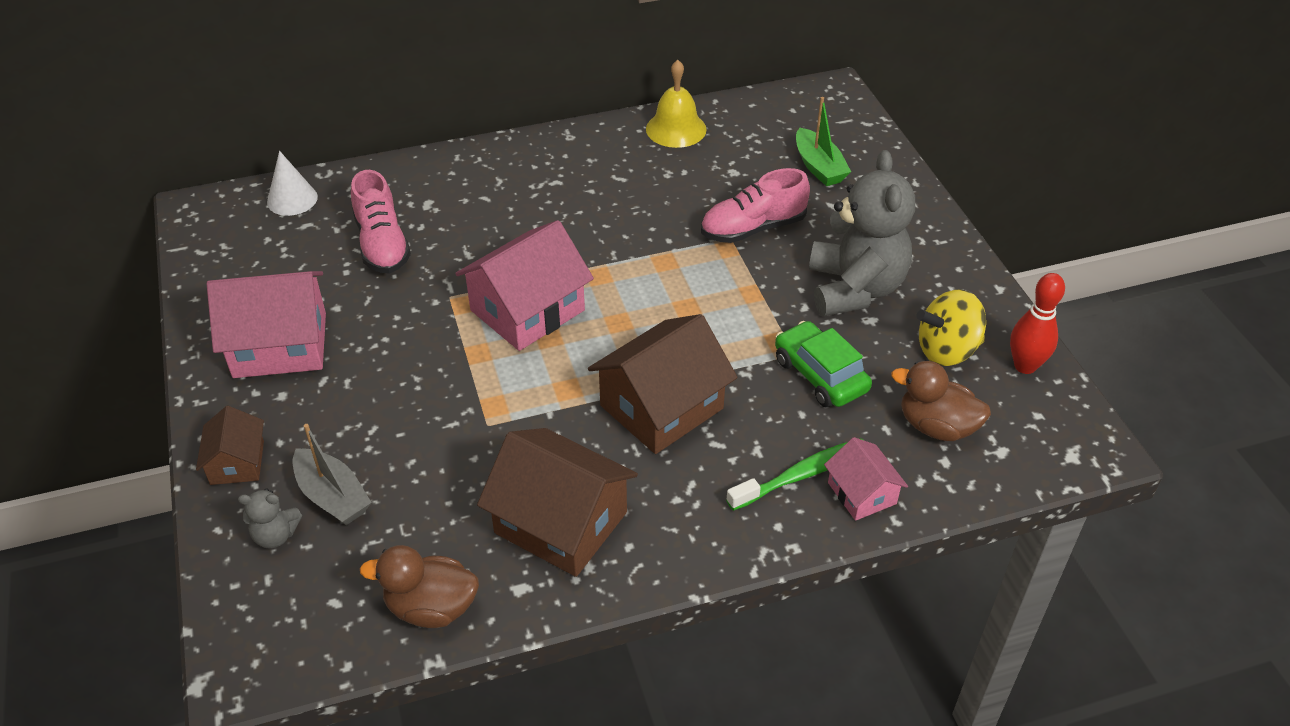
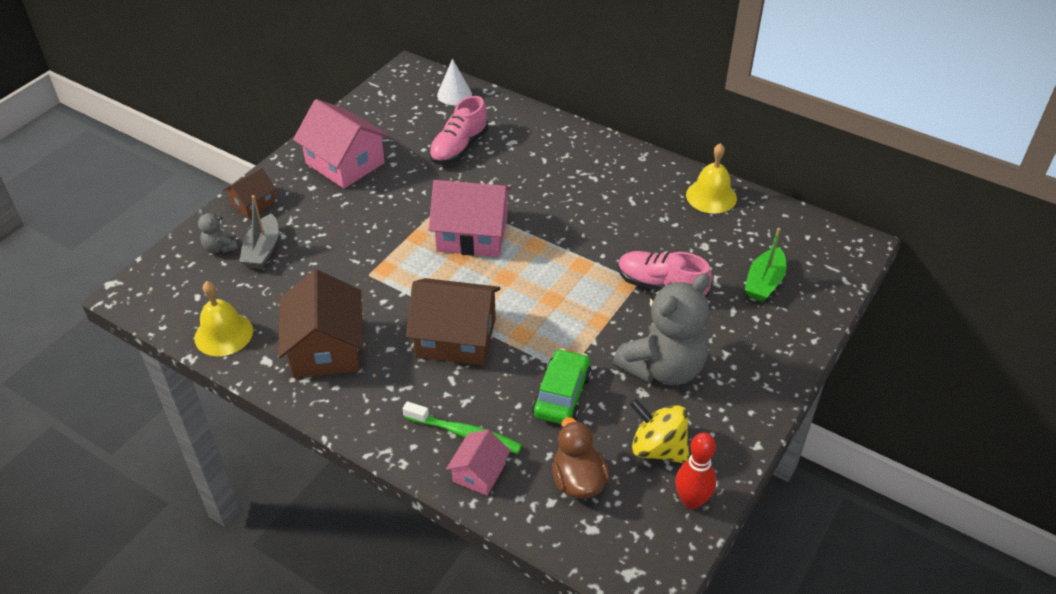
camera: 50 degrees right, 0 degrees up
brown duck [360,545,479,628] -> yellow bell [194,281,253,356]

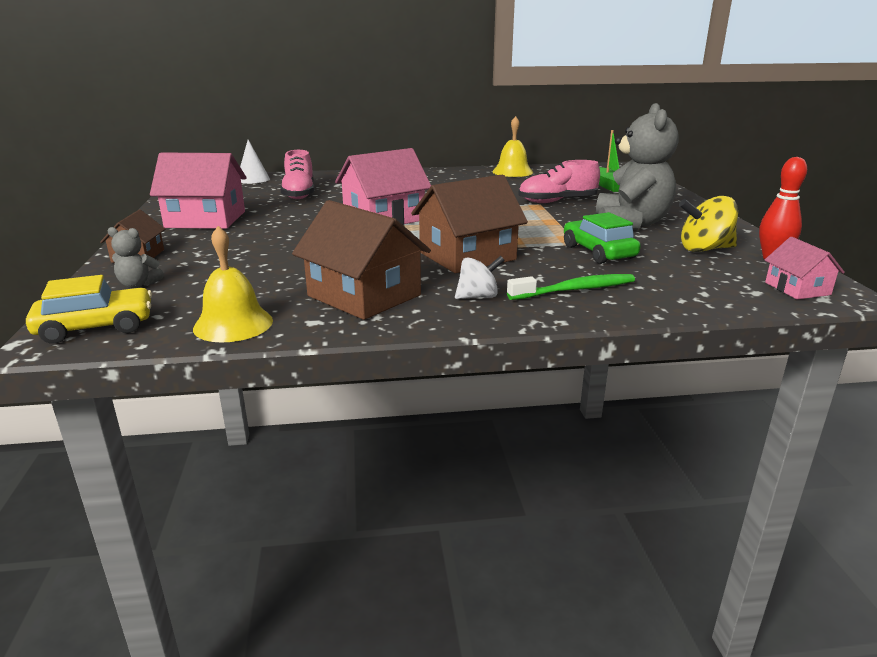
camera: 40 degrees left, 20 degrees down
grey boat [239,195,279,269] -> none
pink house [446,429,511,496] -> pink house moved to [765,237,845,299]
brown duck [552,417,610,499] -> none
none -> yellow car [26,275,152,344]
none -> white spinning top [455,256,505,299]

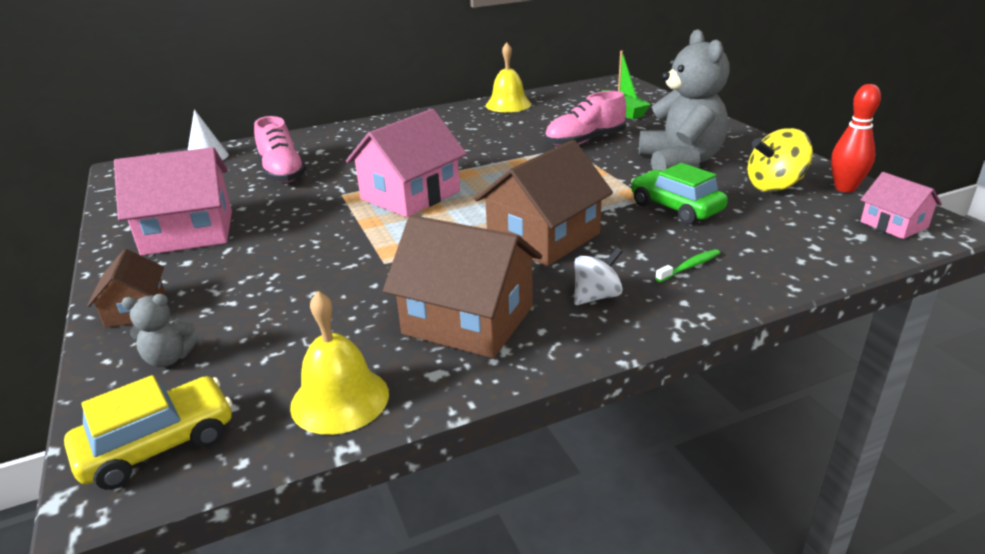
camera: 15 degrees left, 5 degrees up
green toothbrush [507,274,635,300] -> green toothbrush [655,249,720,282], size x0.56

